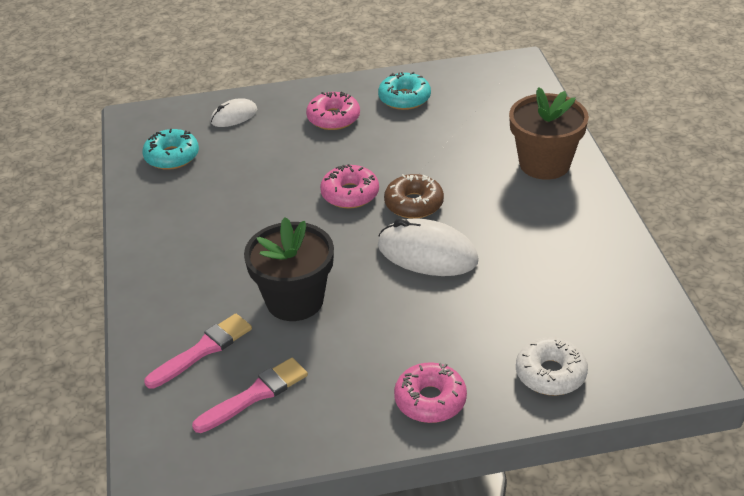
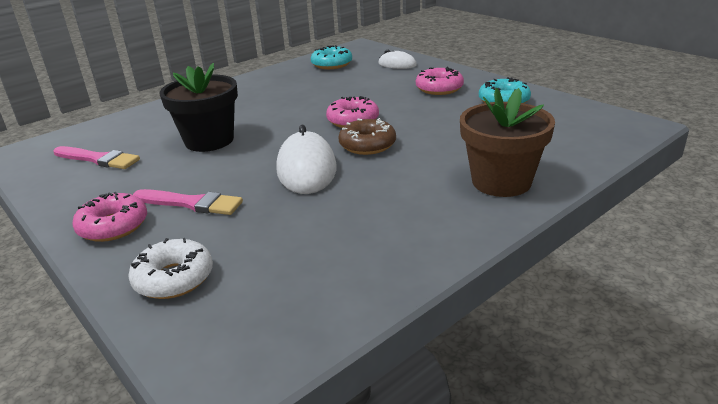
camera: 60 degrees right, 10 degrees down
pink brush [144,314,252,389] -> pink brush moved to [133,189,243,215]

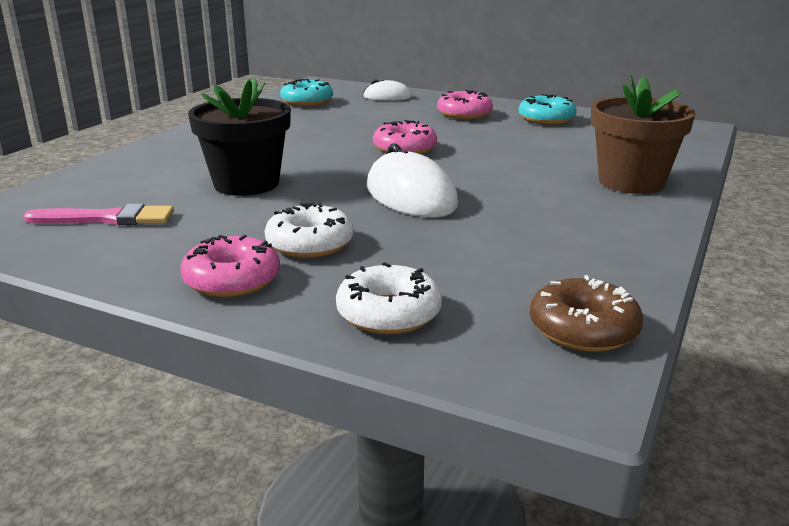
camera: 25 degrees left, 5 degrees down
pink brush [133,189,243,215] -> white donut [265,203,353,258]
brown donut [338,118,396,155] -> brown donut moved to [530,275,643,352]

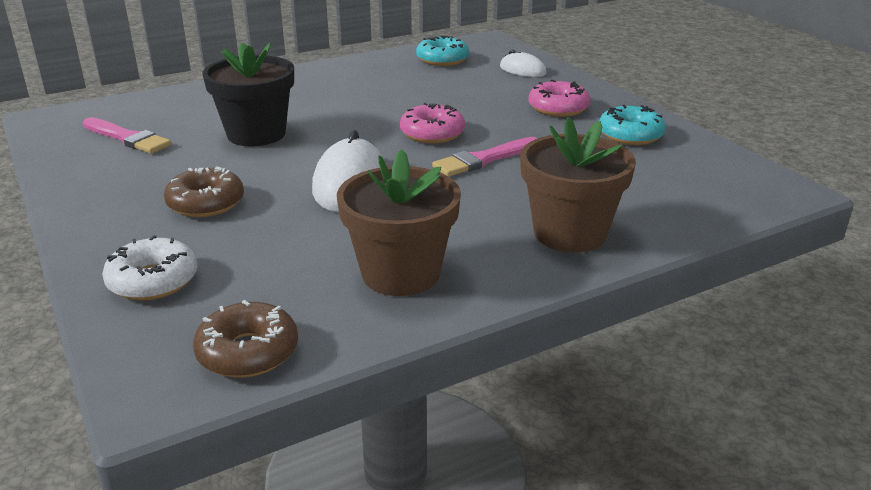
camera: 35 degrees right, 5 degrees up
pink donut [180,235,280,297] -> none
white donut [265,203,353,258] -> brown donut [164,166,244,217]
none -> brown flower pot [337,149,461,296]
none -> pink brush [432,137,537,177]

